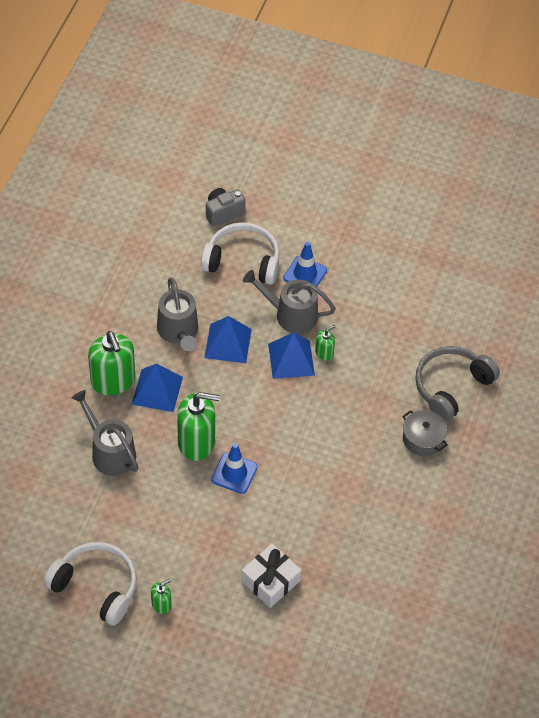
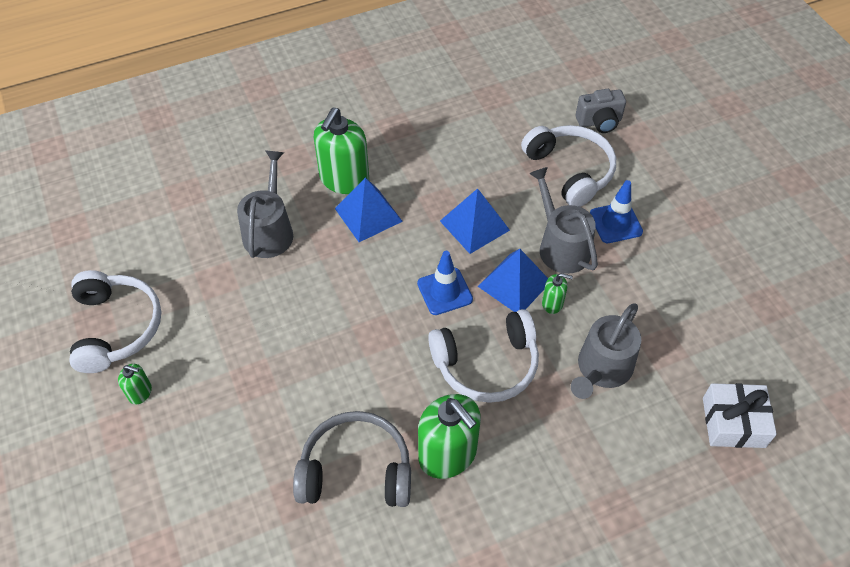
camera: 50 degrees right, 0 degrees up
grey watering can [157,278,198,351] -> grey watering can moved to [571,304,641,399]
green soap dispenser [177,392,220,461] -> green soap dispenser moved to [418,394,481,479]
grey camera [206,188,245,227] -> grey camera turned 150 degrees clockwise [576,89,626,133]
blue traffic cone [211,443,258,494] -> blue traffic cone moved to [417,251,473,315]
white gift [241,543,301,608] -> white gift moved to [703,383,777,448]
grey pot [402,410,448,456] -> none
grey headphones [415,346,500,422] -> grey headphones moved to [293,411,411,507]
none -> white headphones [428,309,539,403]

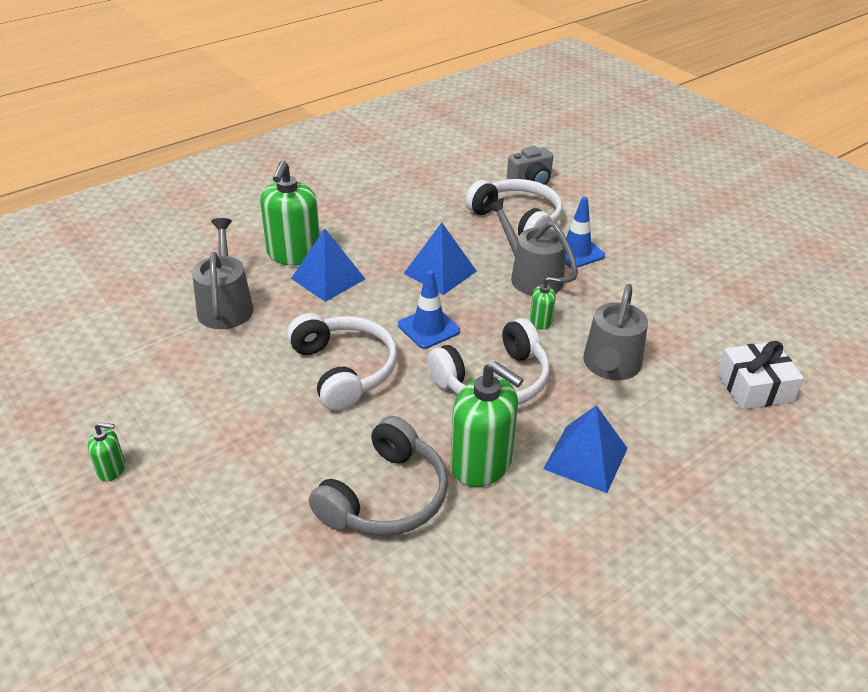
camera: 15 degrees left, 15 degrees down
white headphones [69,270,161,373] -> white headphones moved to [287,313,397,411]
grey headphones [293,411,411,507] -> grey headphones turned 135 degrees clockwise [309,416,448,536]
blue pyramid [478,249,548,312] -> blue pyramid moved to [543,405,628,493]

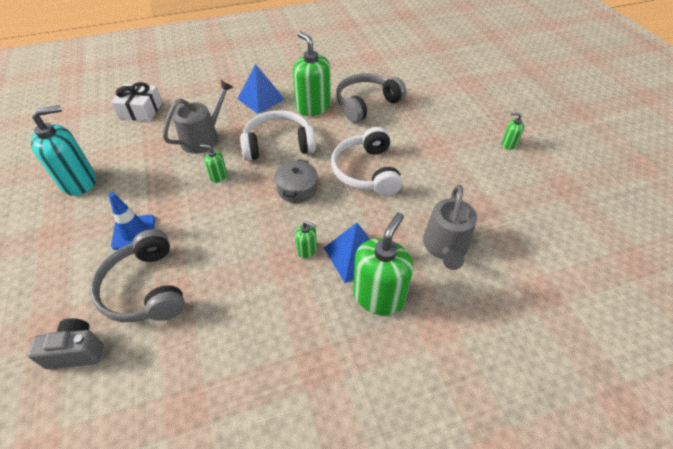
camera: 160 degrees left, 10 degrees up
blue traffic cone [398,270,460,349] -> grey pot [274,159,318,203]
blue pyramid [404,222,477,295] -> none
white headphones [465,179,562,235] -> grey headphones [90,229,185,322]
grey watering can [487,198,578,296] -> none
none -> turquoise soap dispenser [31,105,96,196]
none -> green soap dispenser [295,221,317,258]

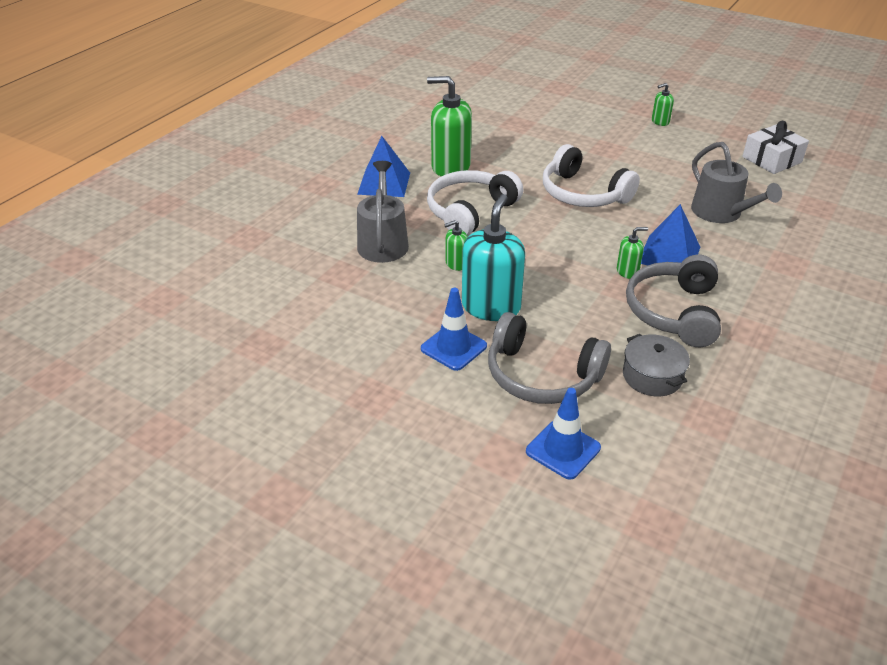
camera: 40 degrees left, 10 degrees down
grey camera [28,318,104,369] -> blue traffic cone [526,388,601,480]
turquoise soap dispenser [31,105,96,196] -> turquoise soap dispenser moved to [462,194,525,321]
white gift [111,82,162,121] -> white gift moved to [742,121,809,174]
grey pot [274,159,318,203] -> grey pot moved to [623,334,690,397]
grey headphones [336,73,406,123] -> grey headphones moved to [626,255,721,347]
green soap dispenser [353,212,413,316] -> none

